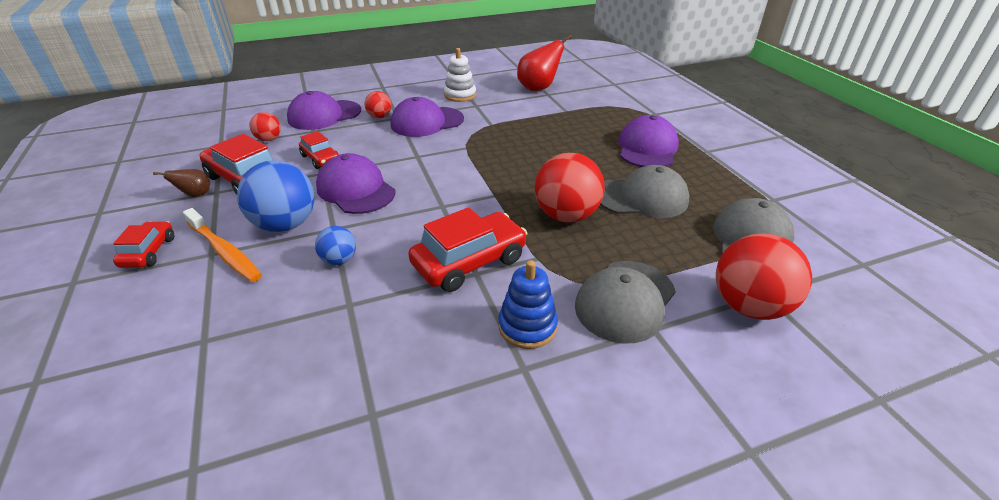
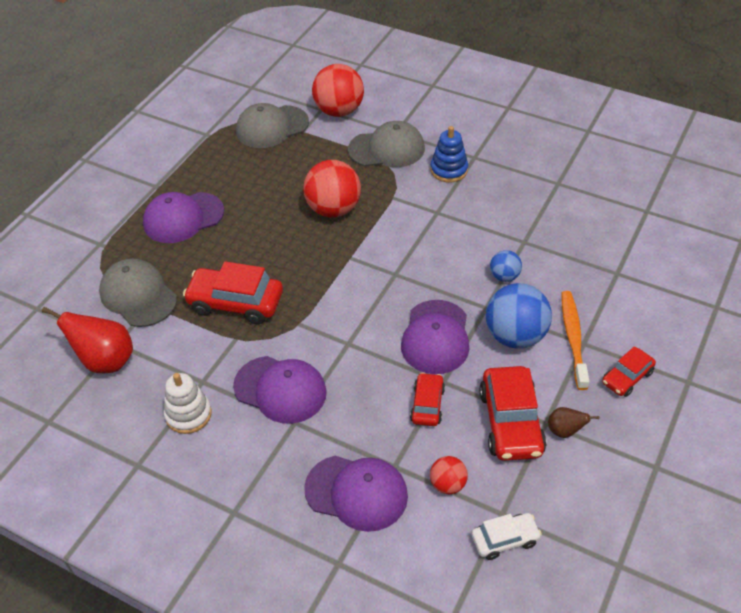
camera: 130 degrees left, 10 degrees up
red ball [365,91,392,118] -> none
red car [408,207,527,292] -> red car moved to [183,261,283,324]
grey cap [600,165,690,218] -> grey cap moved to [99,259,177,327]
none -> white car [472,513,542,560]

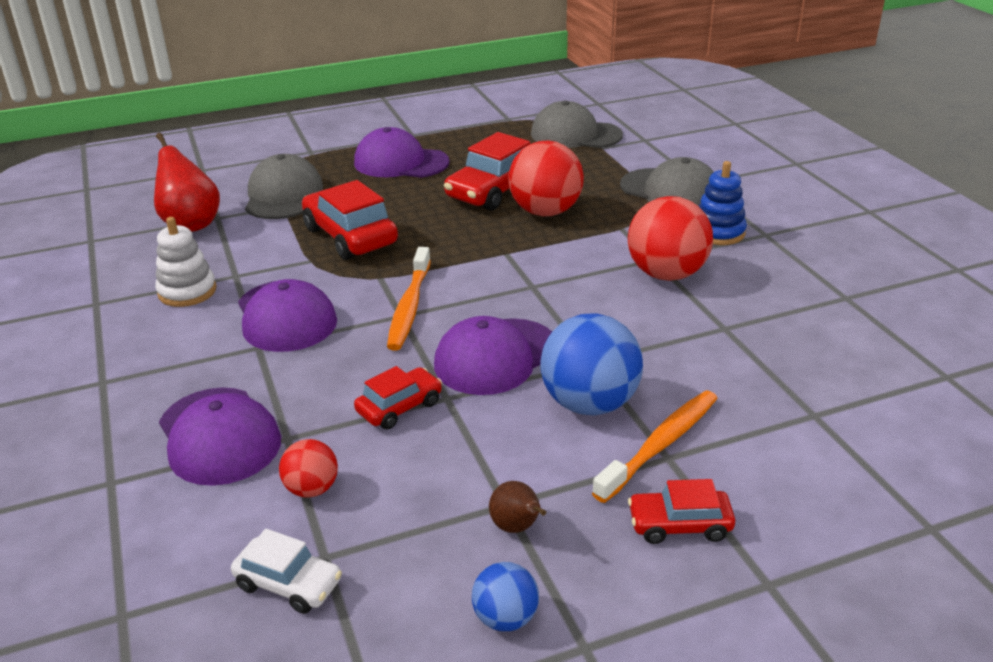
camera: 40 degrees right, 15 degrees down
red ball [312,64,364,117] -> red ball moved to [628,196,713,281]
red car [479,366,547,461] -> red car moved to [444,132,530,211]
blue ball [490,250,522,282] -> blue ball moved to [472,562,539,631]
none -> orange toothbrush [387,247,431,351]

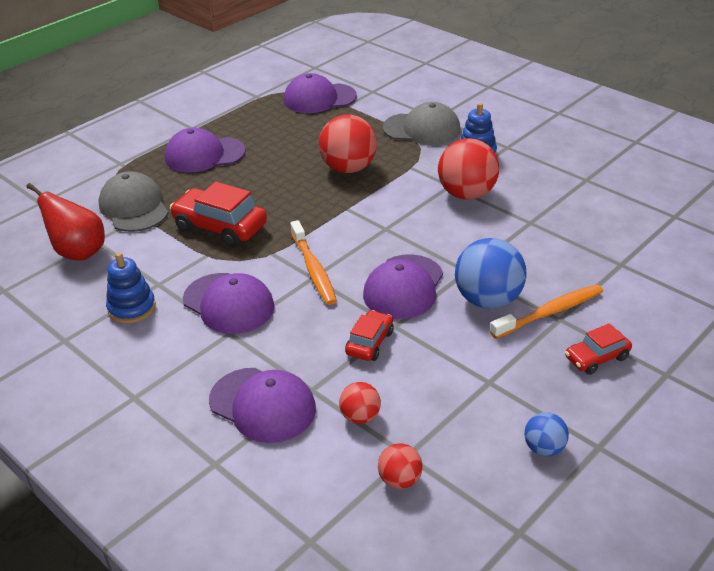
camera: 25 degrees left, 5 degrees up
white stacking toy [155,217,217,307] -> blue stacking toy [106,252,156,324]
white car [231,529,342,614] -> red ball [378,443,423,489]
red car [444,132,530,211] -> none
brown pear [489,481,546,533] -> none
grey cap [531,101,623,148] -> purple cap [284,73,357,113]
orange toothbrush [592,391,718,503] -> orange toothbrush turned 45 degrees clockwise [490,284,603,339]

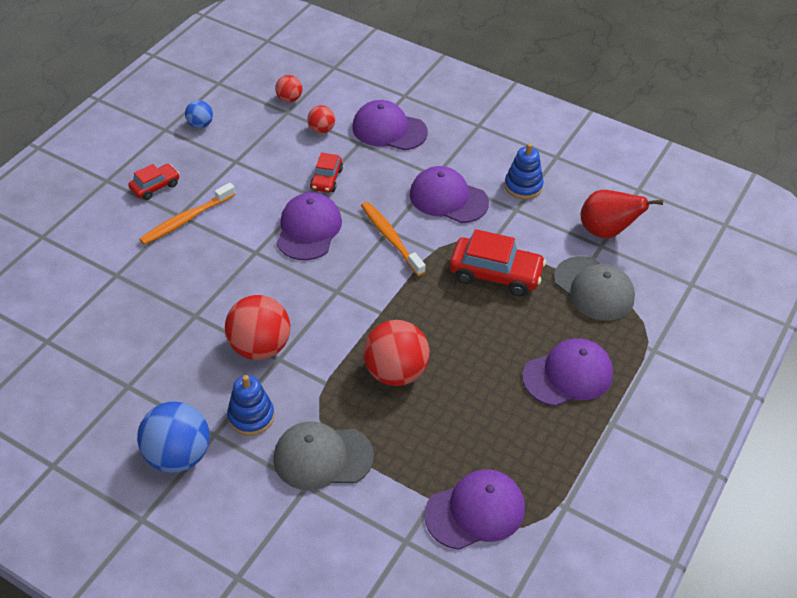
camera: 165 degrees right, 10 degrees up
blue ball [455,238,527,309] -> blue ball moved to [137,401,210,473]

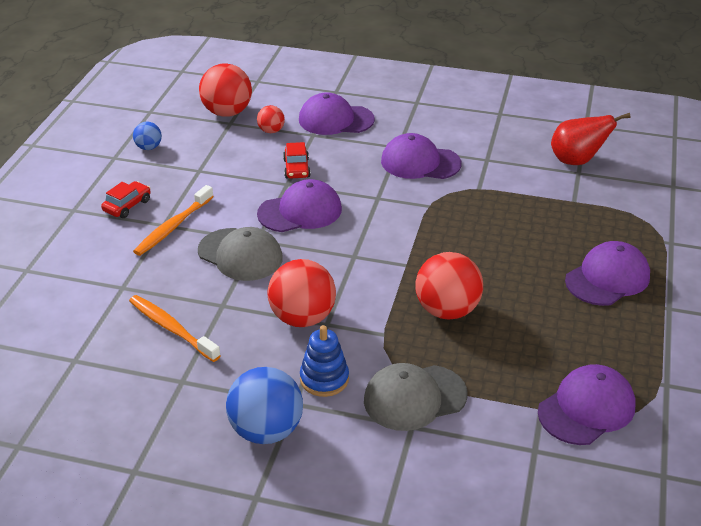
camera: 15 degrees left, 10 degrees down
red ball [275,75,302,103] -> red ball [199,63,252,117], size x1.93
purple cap [276,192,342,260] -> purple cap turned 75 degrees clockwise [257,179,342,232]
orange toothbrush [361,202,426,276] -> orange toothbrush moved to [129,295,221,362]
red car [450,229,546,296] -> none
blue stacking toy [505,143,543,199] -> none
grey cap [554,256,635,321] -> grey cap moved to [198,227,283,281]

